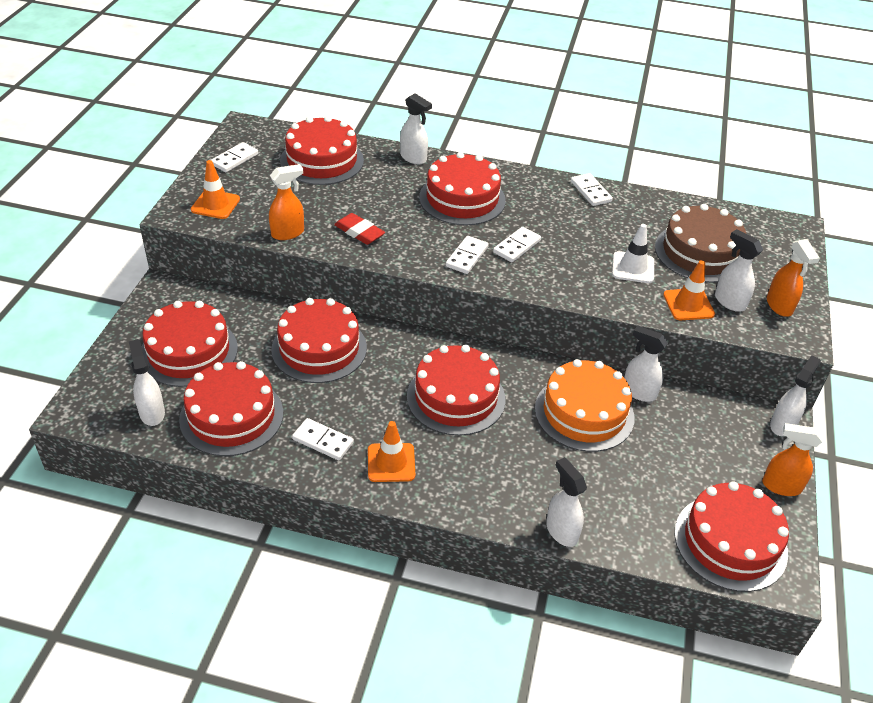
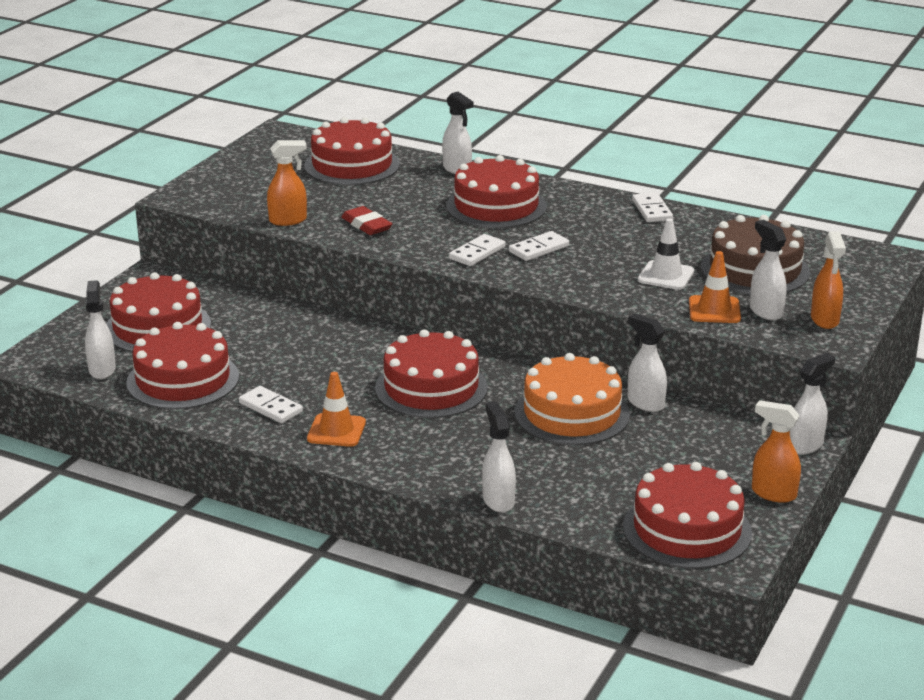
camera: 15 degrees right, 15 degrees down
orange traffic cone [191,160,240,219] -> none
white domino [211,142,258,172] -> none
red cake [271,298,367,383] -> none

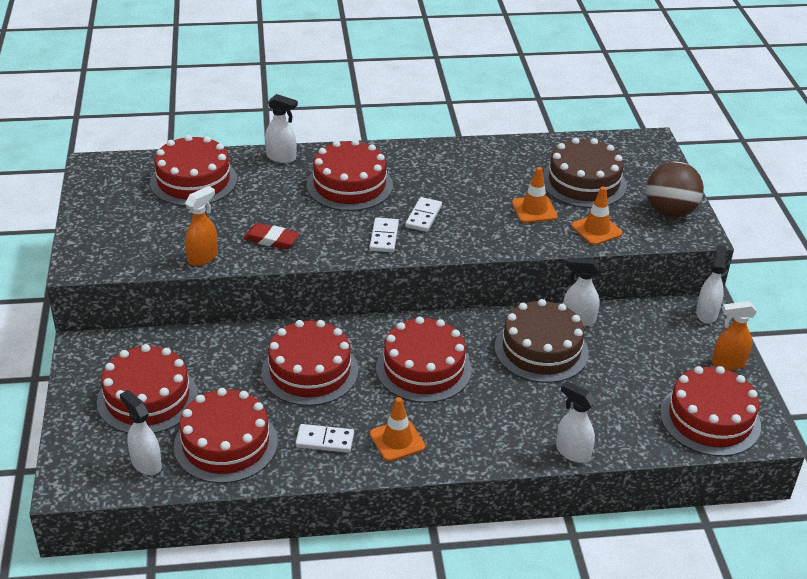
camera: 35 degrees left, 10 degrees up
orange cake [514,353,630,445] -> brown cake [495,299,589,383]
white domino [632,193,673,222] -> none
white traffic cone [638,218,694,290] -> orange traffic cone [512,167,557,223]
white spray bottle [750,220,787,320] -> none
orange spray bottle [811,231,846,329] -> brown ball [646,161,704,218]
none -> red cake [262,320,358,406]

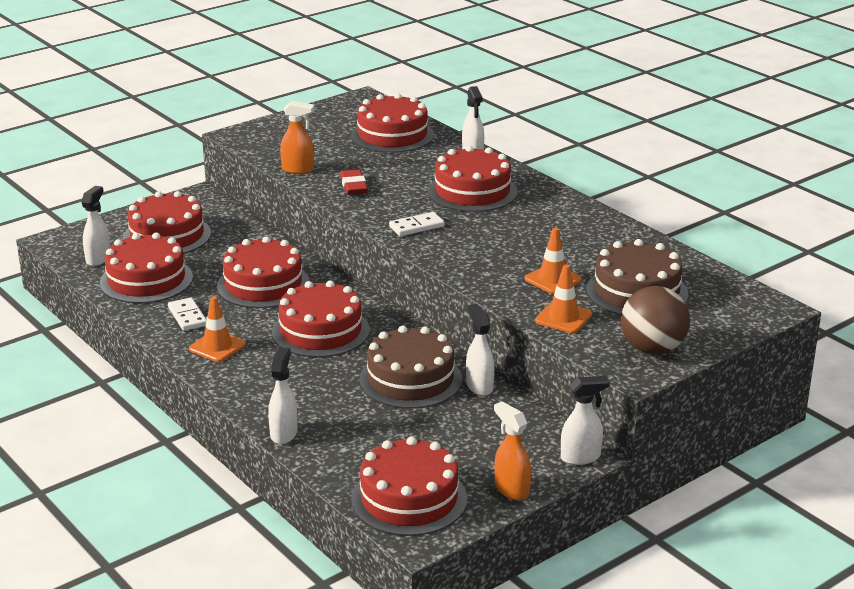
camera: 60 degrees right, 10 degrees down
white domino [405,197,442,232] -> none

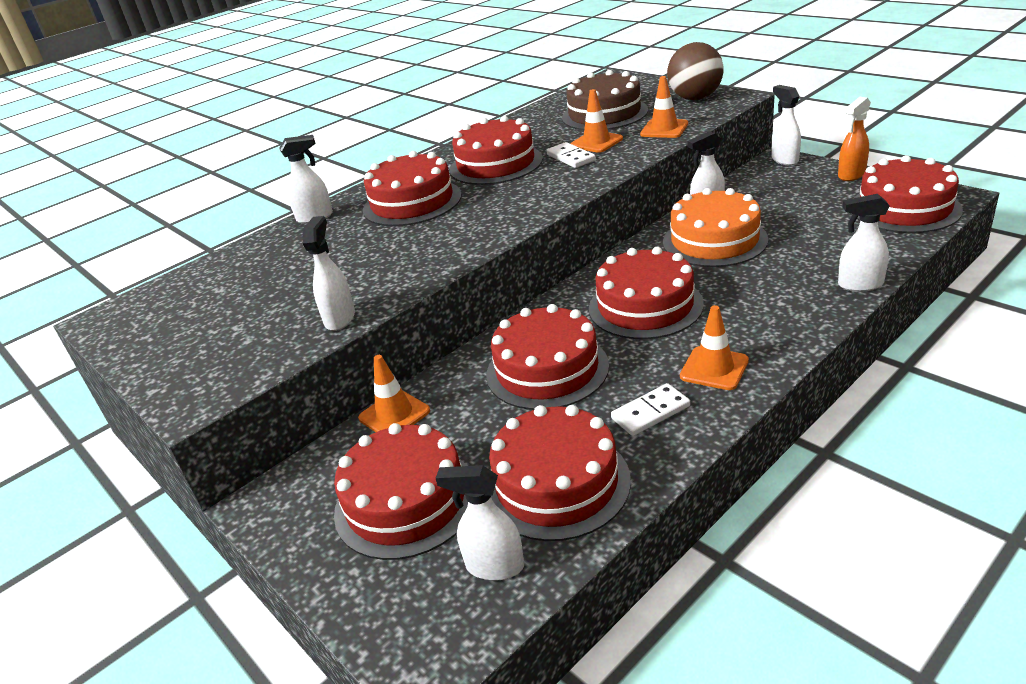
camera: 90 degrees left, 5 degrees up
orange spray bottle [280,101,315,174] -> white spray bottle [302,216,355,331]
red eraser [340,169,368,195] -> none
red cake [351,93,434,153] -> red cake moved to [450,116,543,185]
brown cake [359,326,462,409] -> orange cake [663,188,768,267]
white domino [389,212,444,236] -> white domino moved to [546,142,596,168]
none -> orange traffic cone [358,355,430,432]

